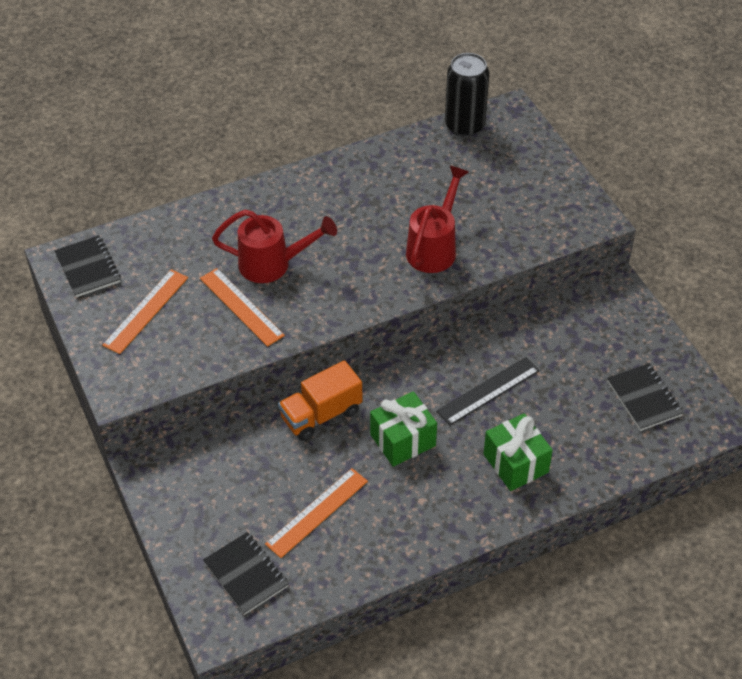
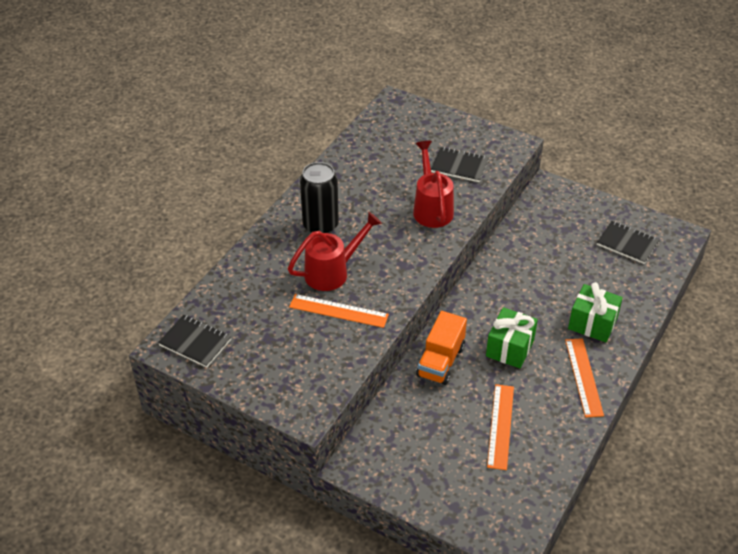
camera: 35 degrees left, 5 degrees down
orange ruler [102,269,188,354] -> orange ruler moved to [565,338,604,417]
black notebook [203,532,289,615] -> black notebook moved to [431,147,489,182]
black ruler [437,357,540,425] -> none
black can [445,53,489,137] -> black can moved to [300,162,339,233]

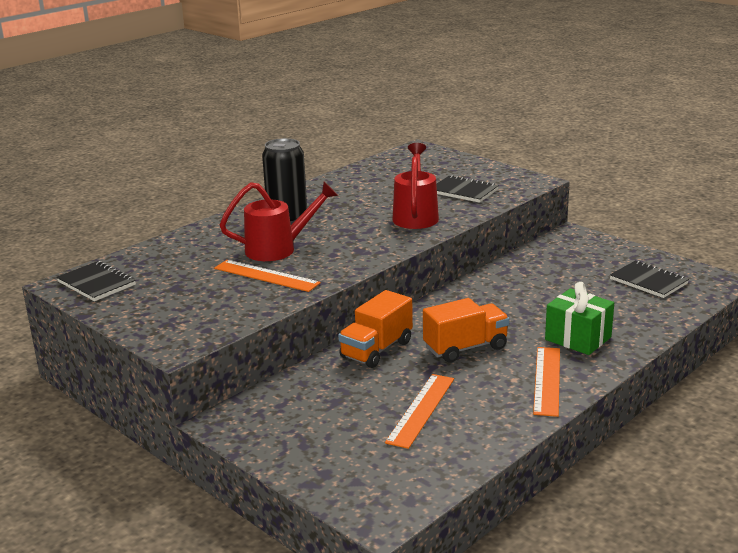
camera: 15 degrees right, 20 degrees down
green gift [486,307,538,368] -> orange truck [423,298,509,363]

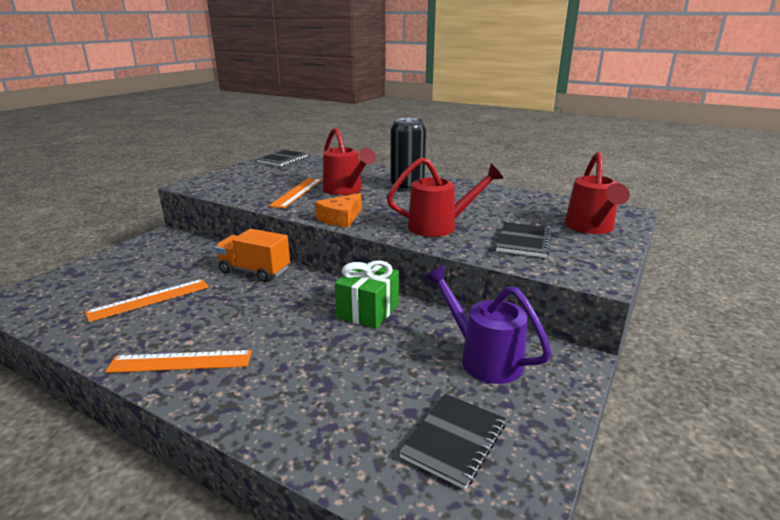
camera: 75 degrees right, 0 degrees up
orange ruler [385,374,454,449] -> orange ruler turned 45 degrees counterclockwise [85,279,209,322]
orange truck [423,298,509,363] -> none
green gift [545,282,614,355] -> green gift moved to [335,260,399,329]
none -> orange cheese [315,193,362,228]
none -> purple watering can [424,265,552,384]
none -> red watering can [565,152,630,234]

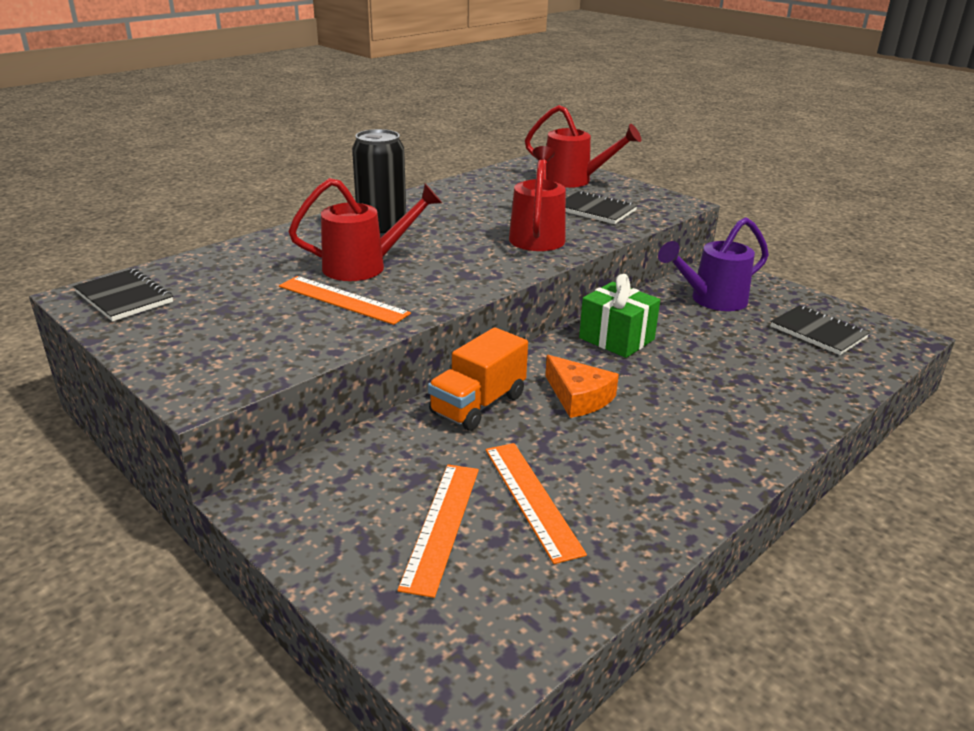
camera: 75 degrees left, 5 degrees up
orange ruler [105,350,252,373] -> orange ruler moved to [397,465,479,598]
orange cheese [315,193,362,228] -> orange cheese moved to [545,355,619,418]

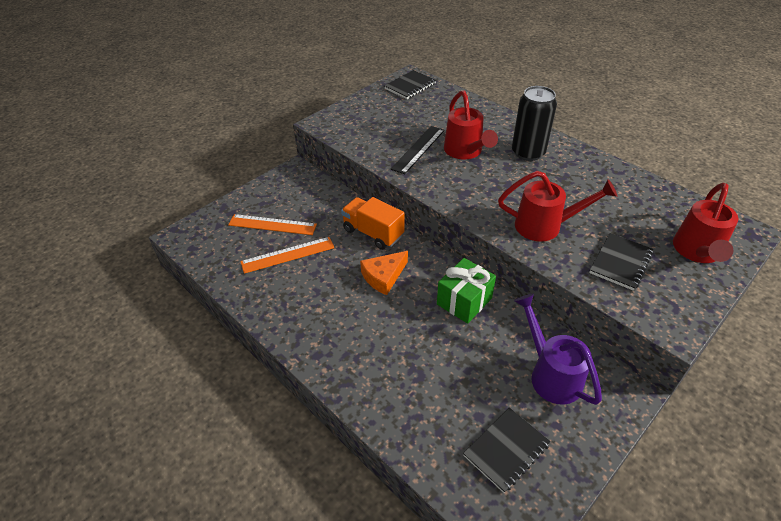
camera: 90 degrees right, 15 degrees up
orange ruler [279,276,411,325] -> black ruler [391,126,444,174]

